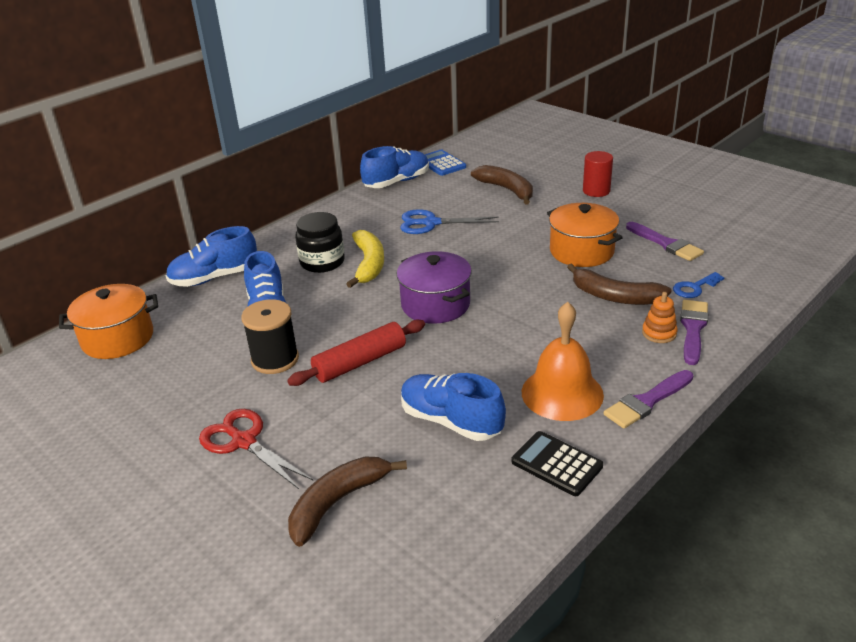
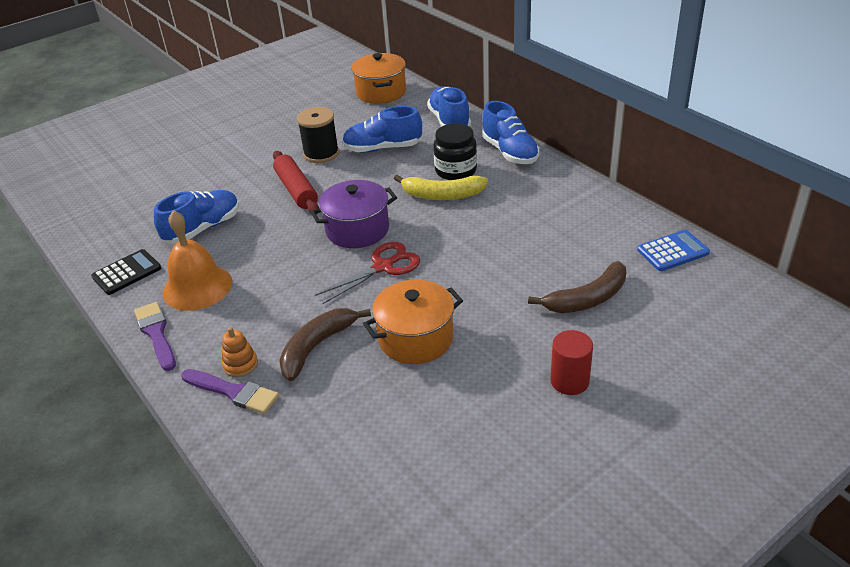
camera: 100 degrees right, 5 degrees up
red scissors [199,409,313,489] -> red scissors moved to [315,242,421,304]
brown banana [288,457,407,547] -> none
blue shoe [360,146,429,188] -> blue shoe moved to [482,101,539,164]
blue scissors [400,209,499,234] -> none
purple brush [626,222,704,261] -> none
blue key [673,272,724,298] -> none

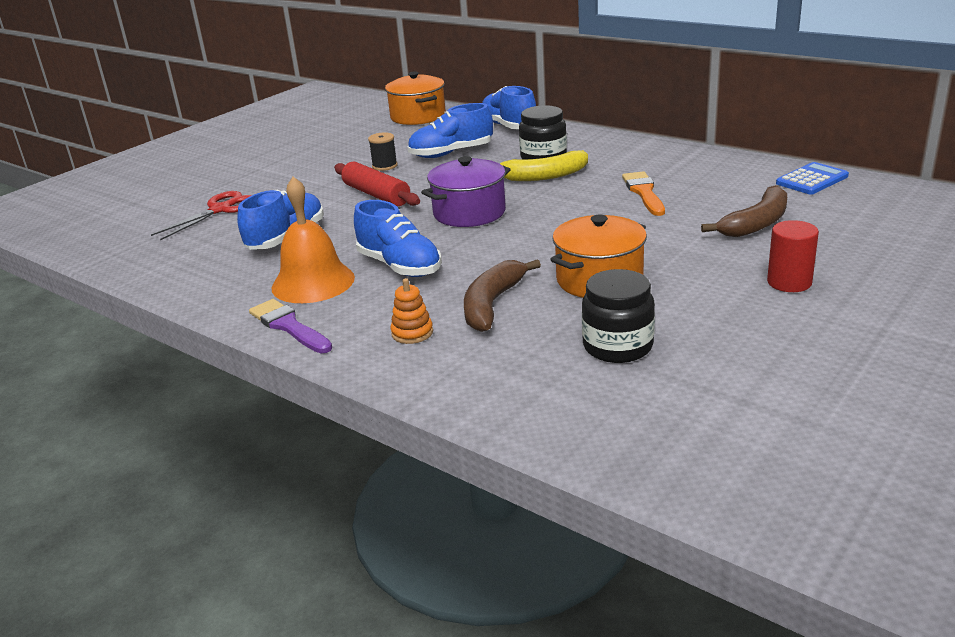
camera: 15 degrees left, 10 degrees down
black calculator [91,249,161,295] -> none
purple brush [181,369,279,414] -> none
black spool [297,107,339,163] -> black spool [368,132,398,171], size x0.63
red scissors [315,242,421,304] -> red scissors moved to [151,191,252,240]
blue shoe [482,101,539,164] -> blue shoe moved to [354,200,442,277]
none -> black jar [582,269,655,363]
none -> orange brush [622,171,665,216]

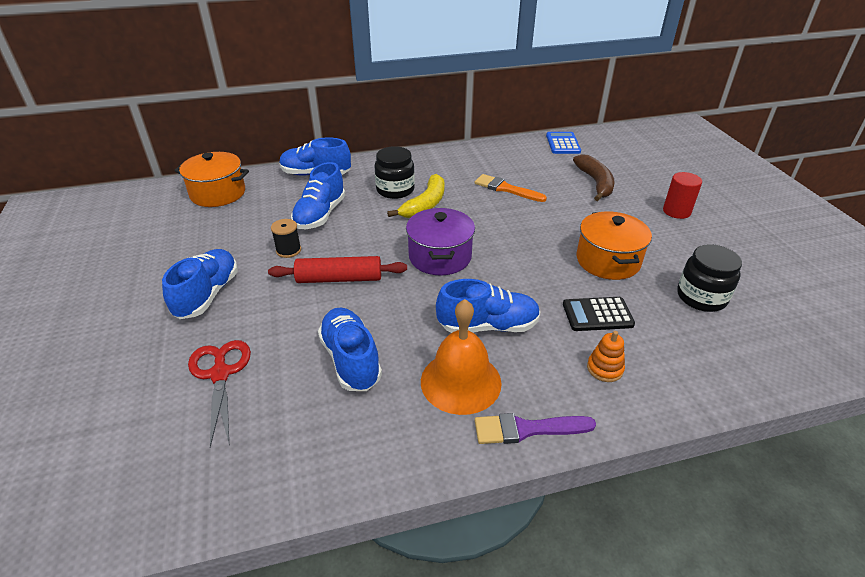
camera: 55 degrees left, 10 degrees up
brown banana [464,259,541,332] -> black calculator [563,297,635,331]
none -> blue shoe [162,249,238,319]

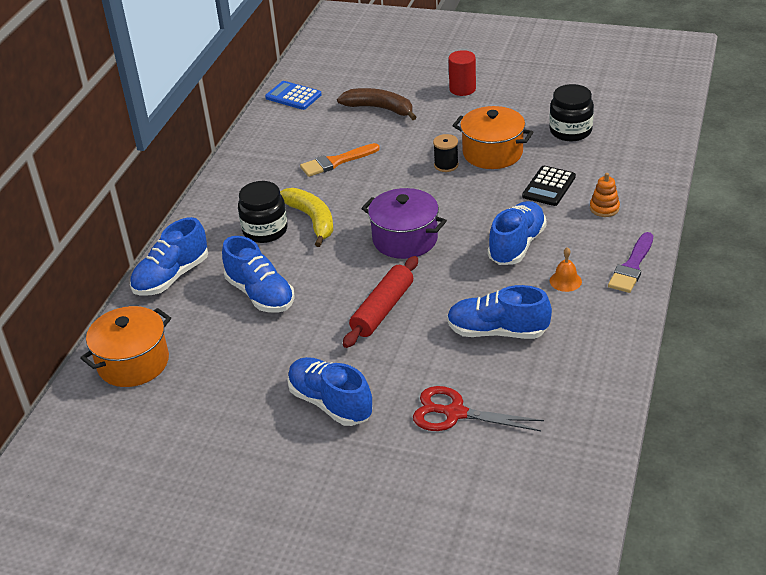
camera: 55 degrees left, 0 degrees up
black spool [271,219,301,258] -> black spool moved to [433,134,459,172]
orange bell [421,299,502,415] -> orange bell [550,247,582,292], size x0.46

